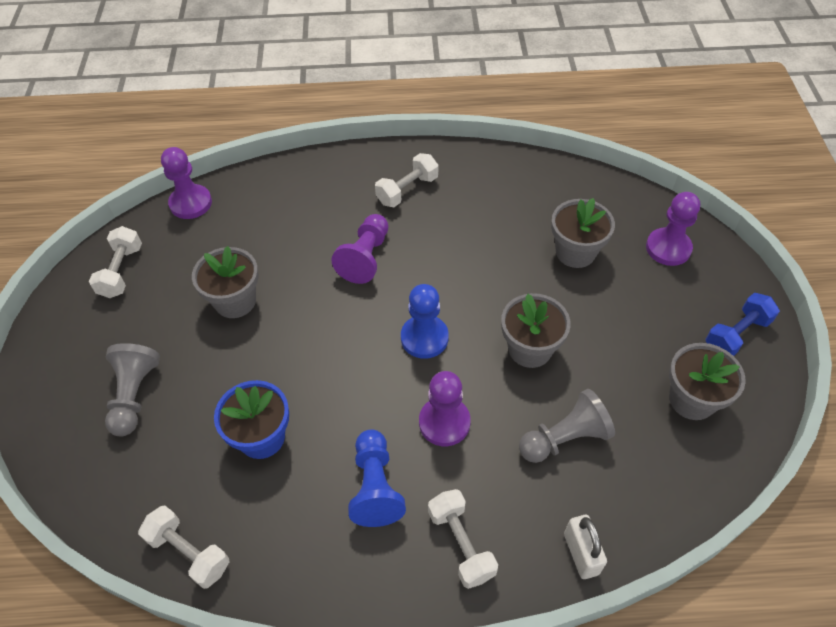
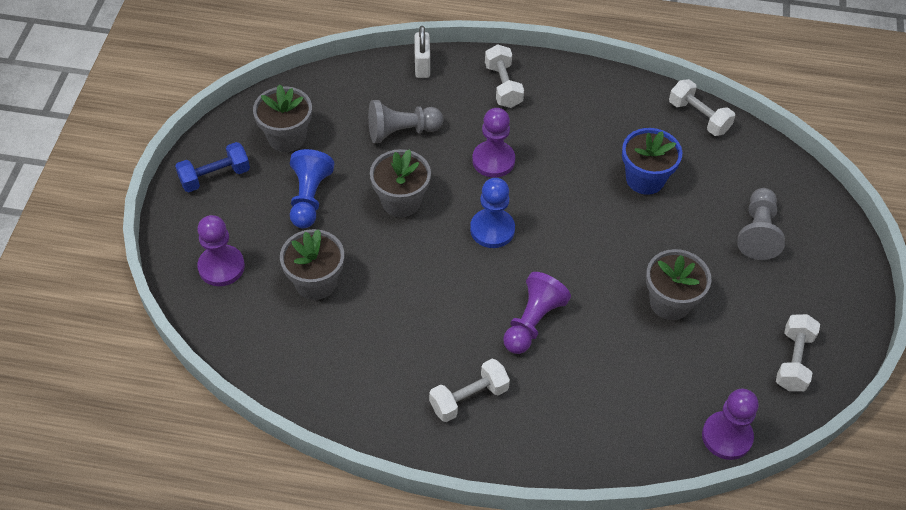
camera: 170 degrees left, 0 degrees up
blue pawn [348,429,406,527] -> blue pawn moved to [290,149,334,228]

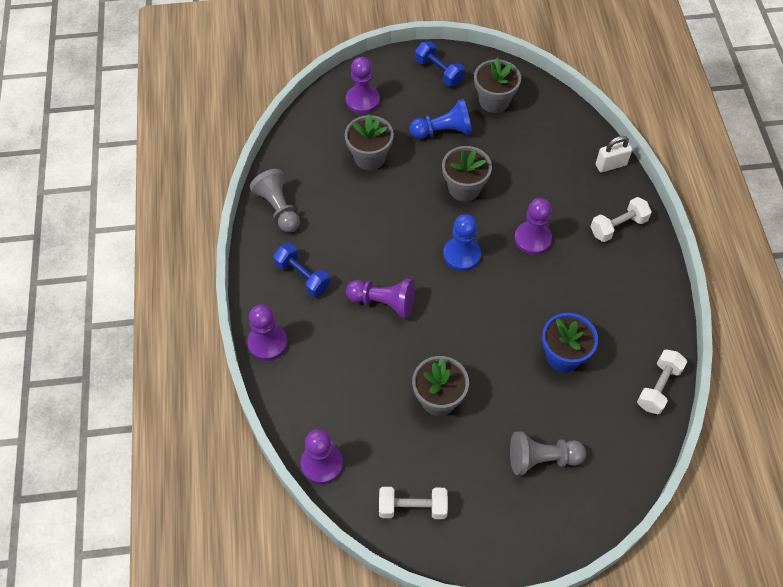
camera: 75 degrees right, 5 degrees up
grey pawn [368,100,443,143] -> grey pawn moved to [250,169,300,232]
white dumbbell [429,359,510,422] -> blue dumbbell [273,243,330,297]
none -> purple pawn [247,305,287,361]

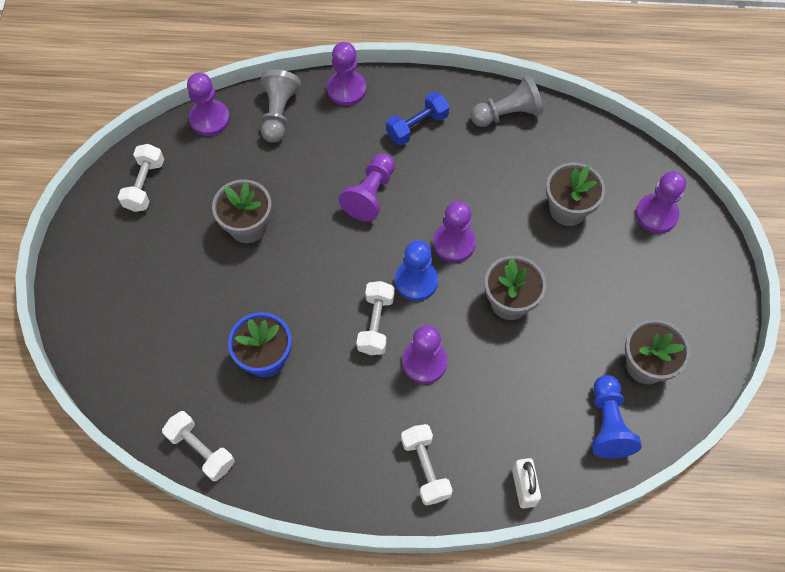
camera: 100 degrees right, 5 degrees up
blue pawn [410,99,472,139] -> blue pawn moved to [592,375,641,459]
blue dumbbell [415,41,465,87] -> none
grey pawn [510,432,586,475] -> grey pawn moved to [260,69,301,143]
none -> white dumbbell [357,281,394,355]
none -> purple pawn [433,201,476,262]

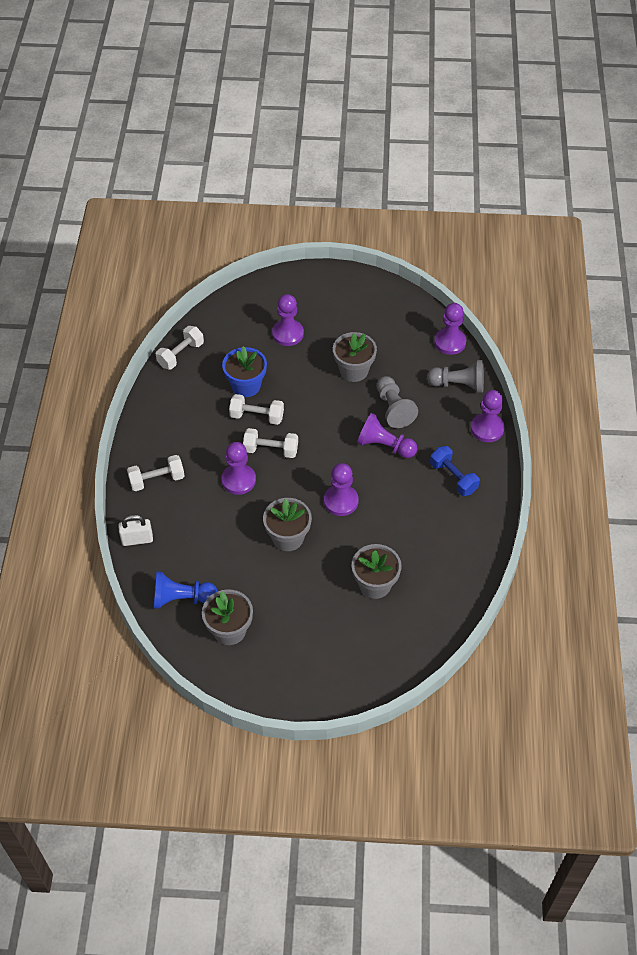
camera: 90 degrees right, 10 degrees down
white dumbbell [118,144,164,212] -> white dumbbell moved to [229,394,284,425]
blue pawn [395,240,438,301] -> none
grey pawn [471,76,543,127] -> grey pawn moved to [376,376,418,428]
purple pawn [636,171,686,233] -> purple pawn moved to [272,294,304,346]

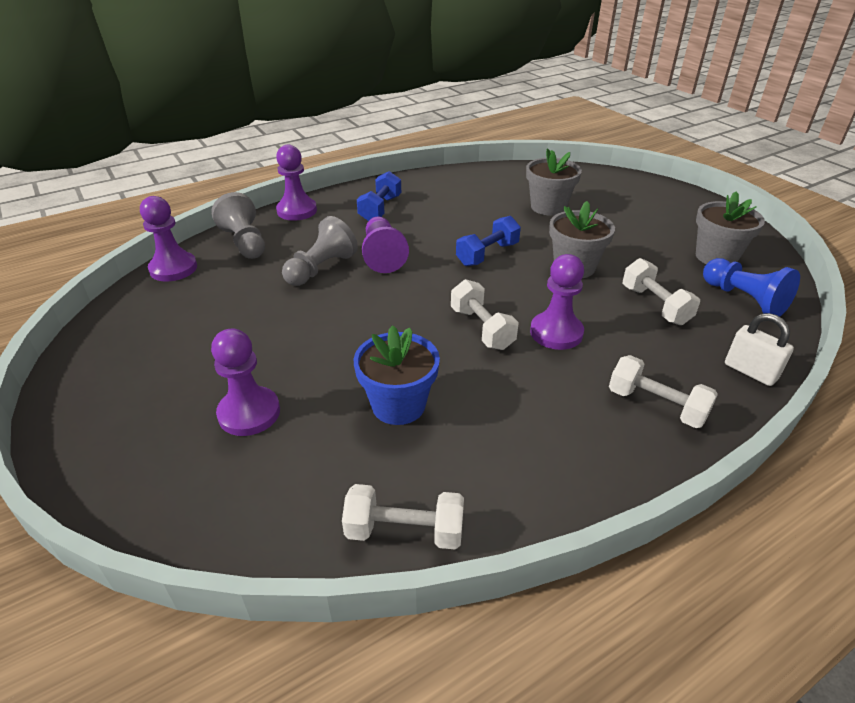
camera: 125 degrees left, 15 degrees down
white dumbbell [229,394,284,425] -> white dumbbell moved to [623,258,700,325]
purple pawn [324,463,359,516] -> blue dumbbell [456,216,521,266]
grey flower pot [333,332,377,382] -> none

